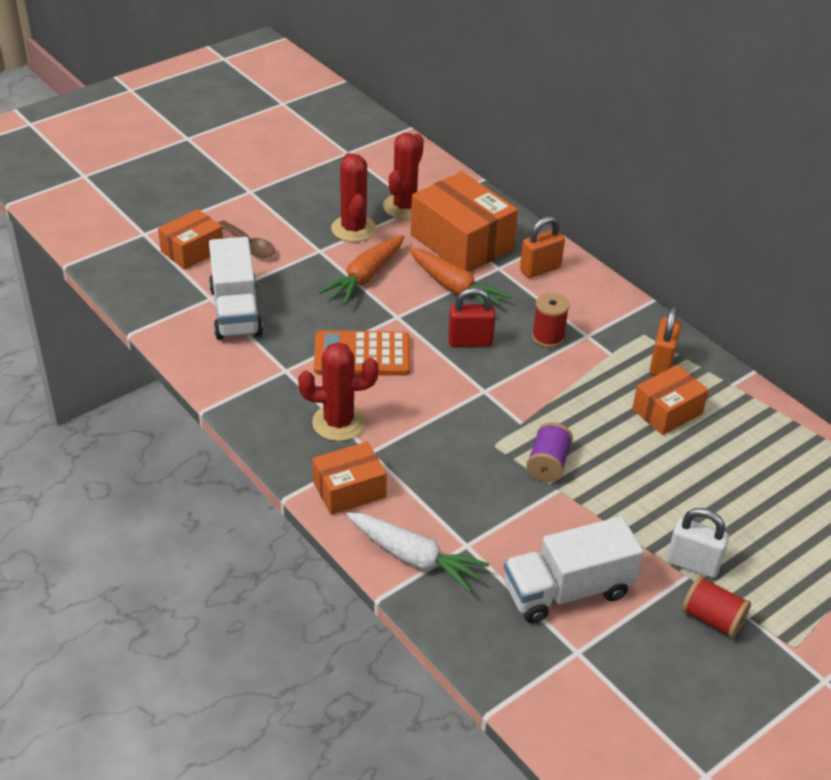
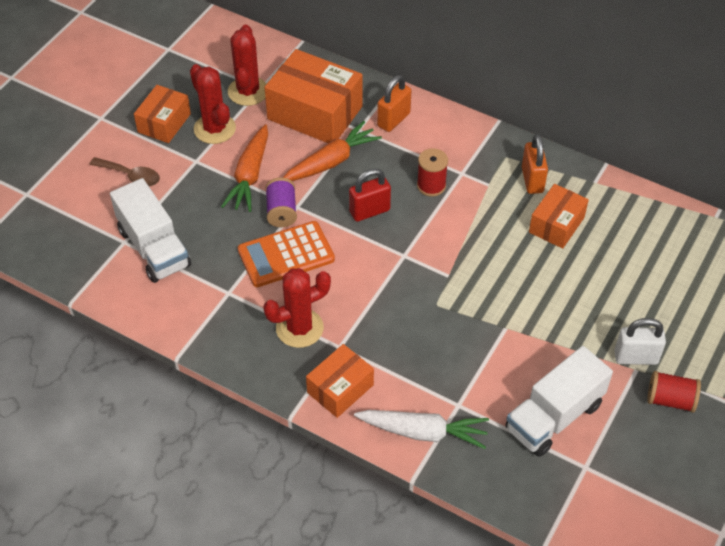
camera: 20 degrees left, 10 degrees up
orange box [158,209,223,270] -> orange box moved to [134,85,191,143]
orange carrot [409,248,511,306] -> orange carrot turned 60 degrees counterclockwise [283,121,382,181]
purple spool [526,422,573,482] -> purple spool moved to [265,178,297,227]

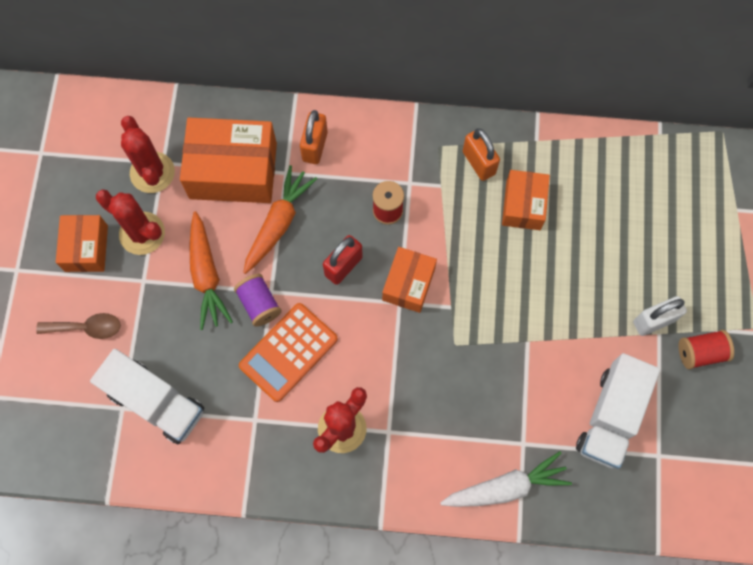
camera: 25 degrees left, 20 degrees up
orange box [306,344,374,418] -> orange box moved to [382,247,437,313]

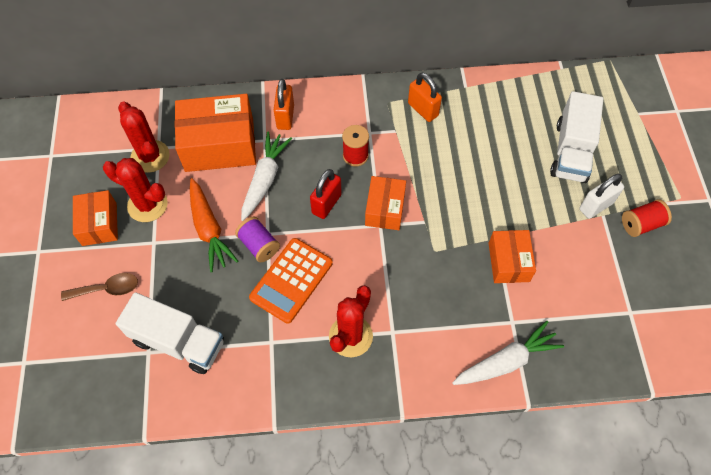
camera: 10 degrees left, 10 degrees down
orange carrot [243,165,317,274] -> white carrot [241,131,292,221]
orange box [502,170,550,230] -> orange box moved to [489,230,536,283]
white truck [576,353,660,469] -> white truck moved to [550,91,603,183]

